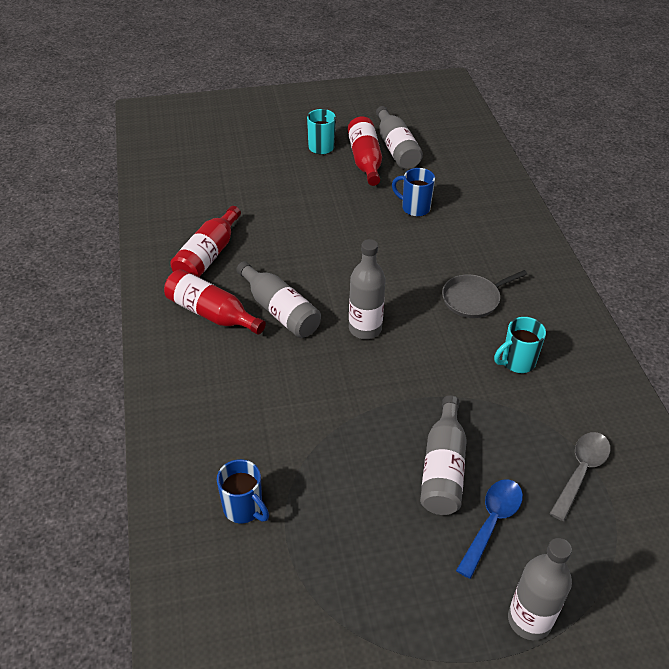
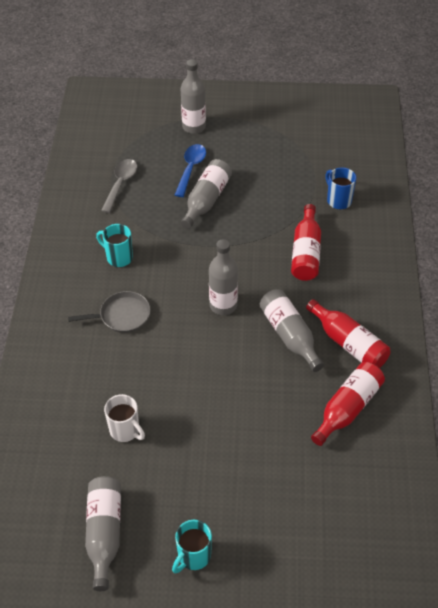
camera: 165 degrees left, 5 degrees up
red bottle [348,116,382,186] -> red bottle moved to [291,204,321,281]
blue mug [392,168,435,217] -> white mug [104,394,145,442]
blue spoon [456,479,523,579] -> blue spoon turned 150 degrees clockwise [175,144,206,197]
turquoise mug [494,317,546,373] -> turquoise mug turned 135 degrees counterclockwise [96,224,133,267]
grey spoon [549,432,610,521] -> grey spoon turned 150 degrees clockwise [101,159,137,213]

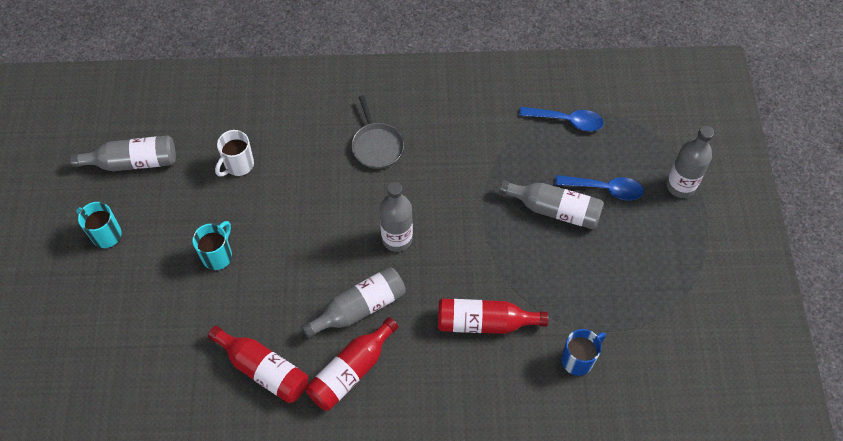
camera: 85 degrees right, 10 degrees up
turquoise mug [96,224,133,267] -> turquoise mug moved to [192,221,232,270]
grey spoon [101,159,137,213] -> blue spoon [519,107,604,131]

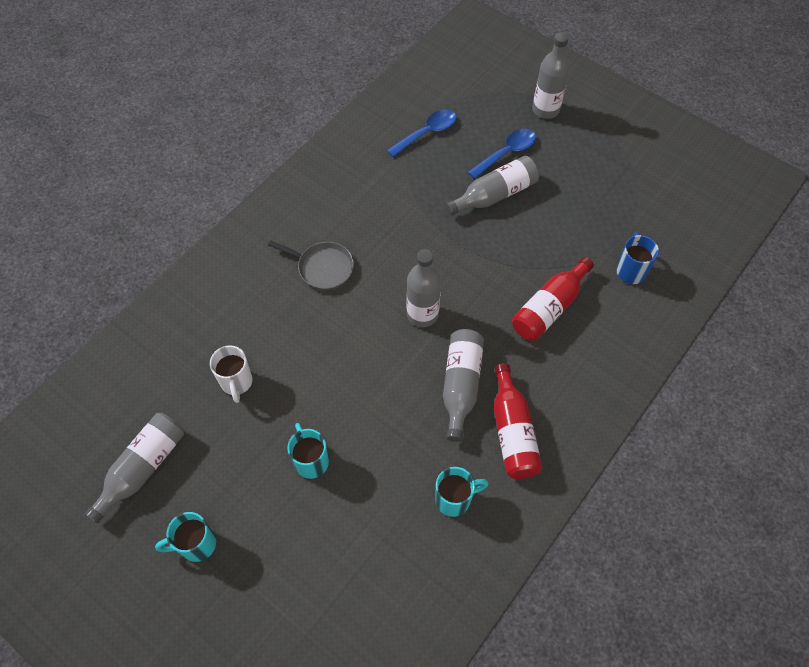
camera: 50 degrees left, 0 degrees up
red bottle [208,326,308,403] -> turquoise mug [435,467,489,517]

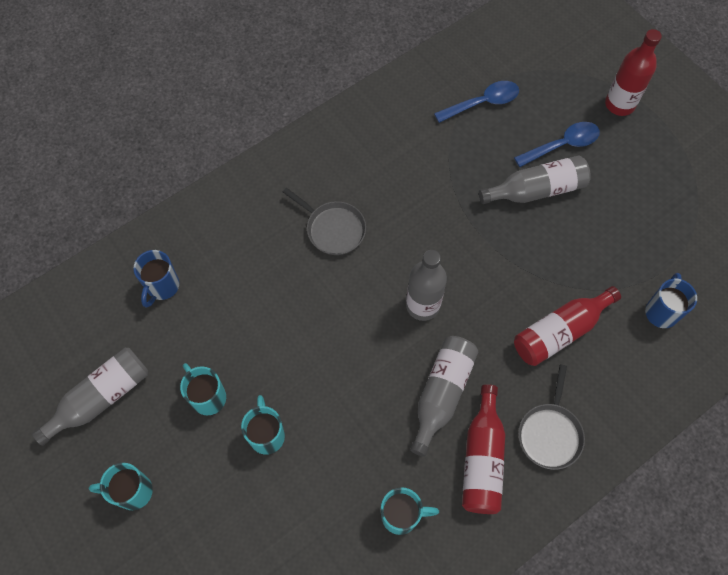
camera: 15 degrees right, 5 degrees up
white mug [210,345,253,403] -> none
grey bottle [533,33,570,119] -> red bottle [605,29,662,116]
none -> blue mug [133,250,179,308]
none -> turquoise mug [180,363,226,416]
none -> grey pan [518,364,585,470]

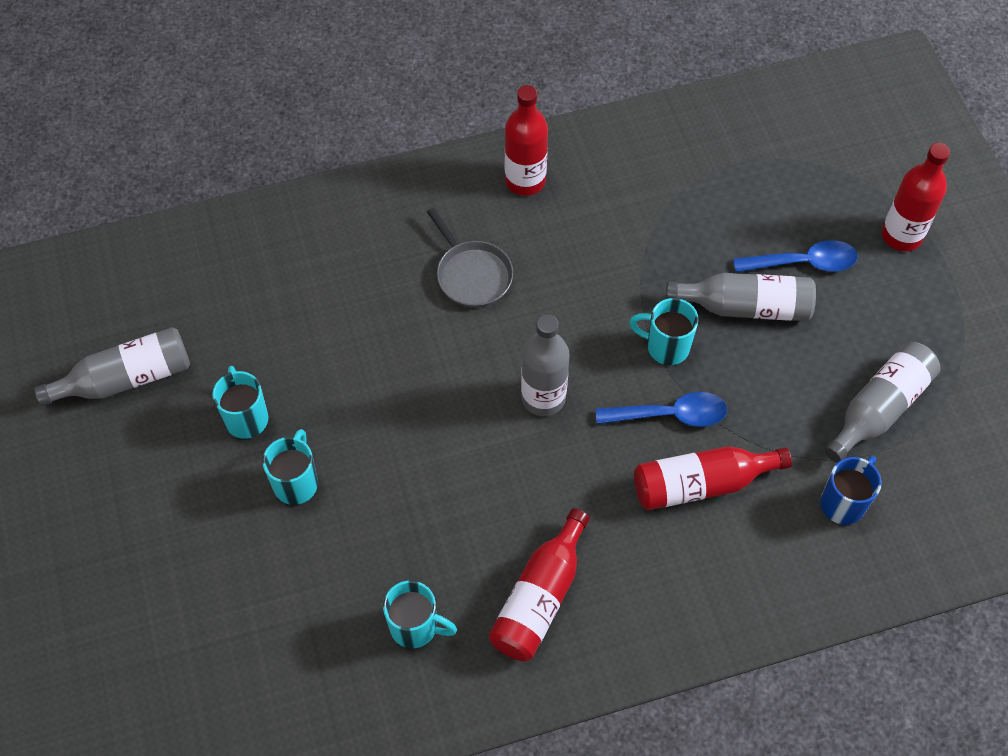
camera: 20 degrees right, 5 degrees down
turquoise mug [89,463,153,510] -> turquoise mug moved to [629,298,699,365]
blue mug [133,250,179,308] -> none
grey bottle [410,336,478,457] -> grey bottle moved to [824,342,941,463]
blue spoon [434,81,519,123] -> blue spoon moved to [596,392,727,427]
grey pan [518,364,585,470] -> none
none -> red bottle [505,85,548,196]

